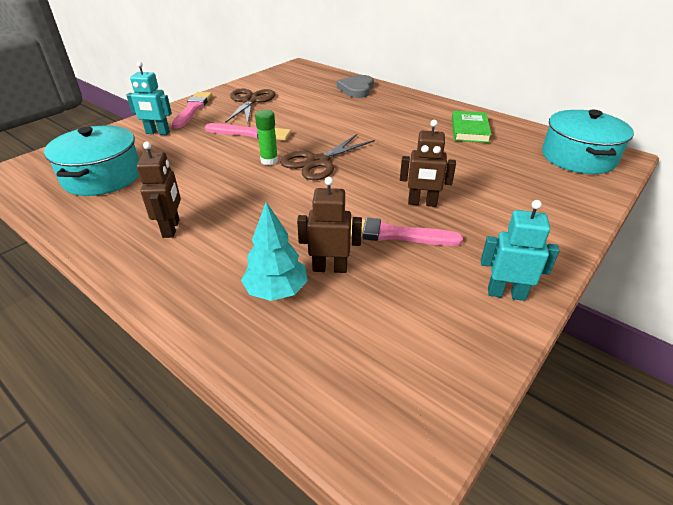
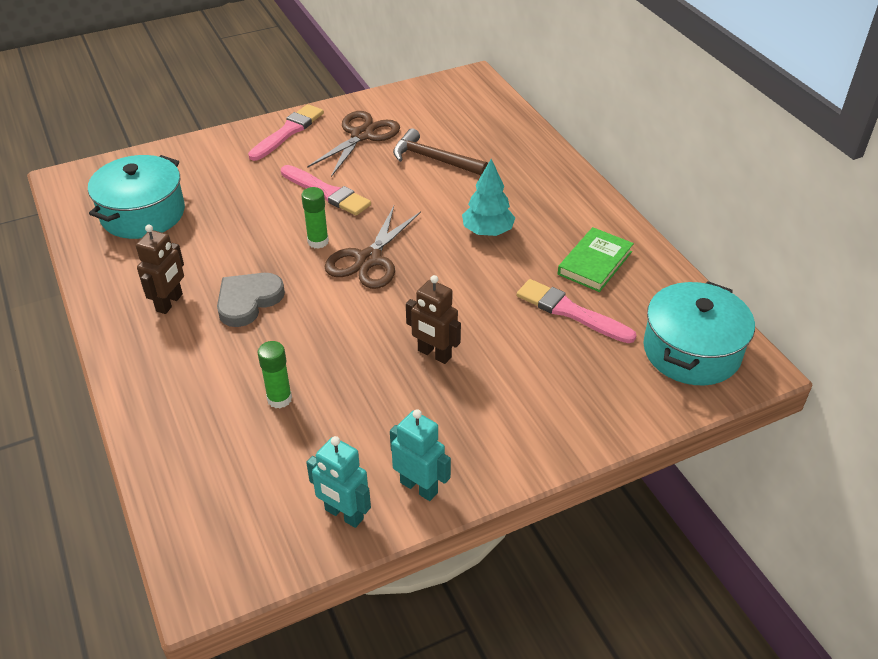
camera: 25 degrees right, 5 degrees up
turquoise robot [126,62,172,135] -> turquoise robot moved to [306,436,371,528]
turquoise tree [241,202,308,301] -> turquoise tree moved to [462,159,515,236]
brown scissors [280,134,375,180] -> brown scissors turned 45 degrees counterclockwise [324,206,421,289]
brown robot [297,177,362,273] -> green glue stick [258,341,292,408]
grey heart [337,75,374,98] -> grey heart moved to [217,273,285,327]
pink brush [351,218,463,246] -> pink brush moved to [516,279,637,343]
none -> brown hammer [393,128,488,175]

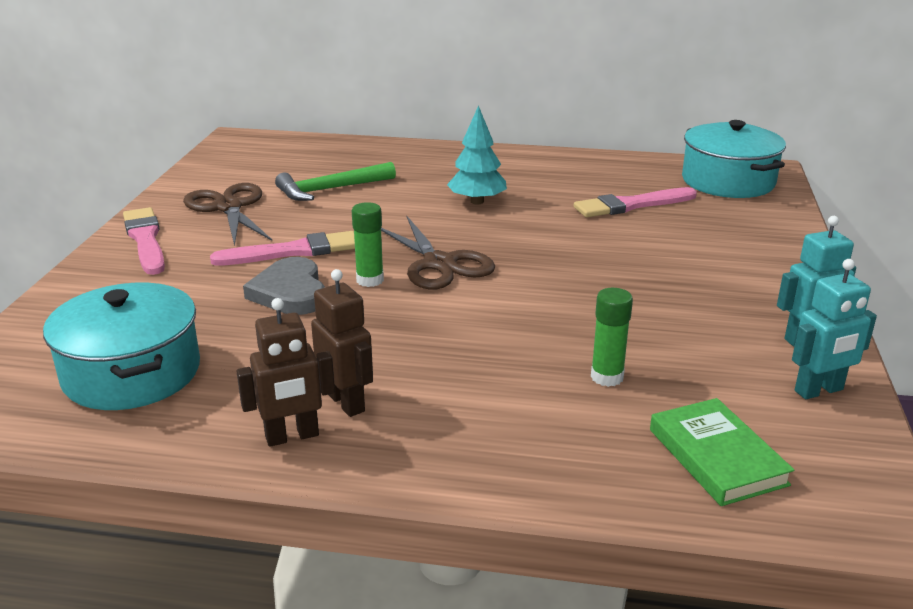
camera: 55 degrees left, 15 degrees down
grey heart [217,273,285,327] -> grey heart moved to [243,257,325,315]
brown hammer [393,128,488,175] -> green hammer [275,162,396,201]
brown robot [406,275,461,364] -> brown robot moved to [236,298,335,447]
green book [558,227,634,292] -> green book moved to [650,398,794,506]

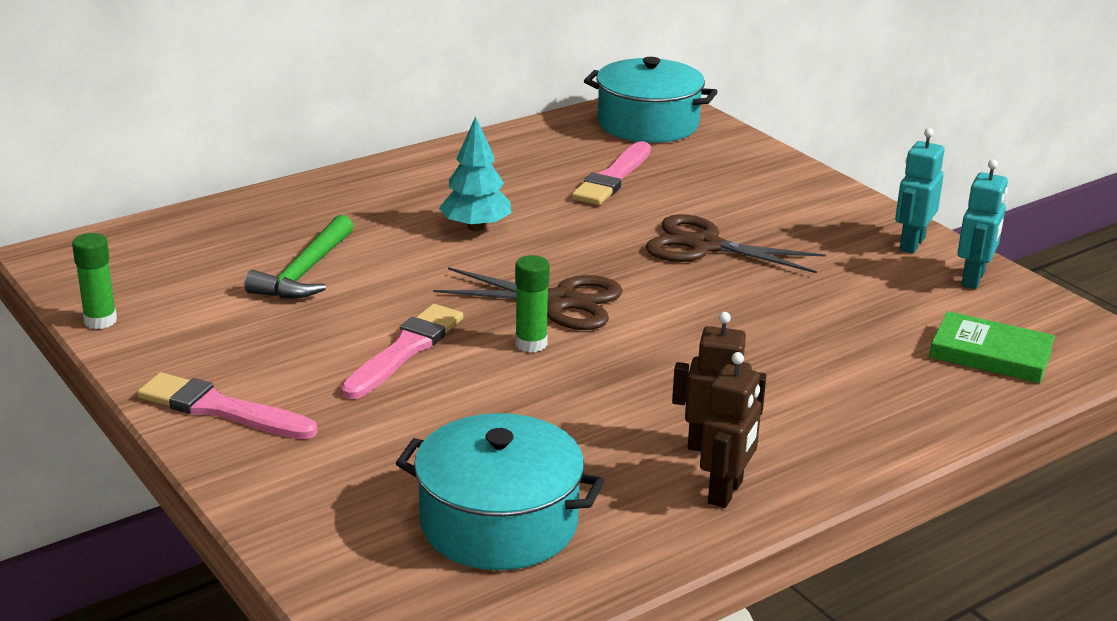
camera: 45 degrees left, 0 degrees up
brown scissors [183,183,272,246] -> brown scissors moved to [646,214,826,273]
grey heart [243,257,325,315] -> none
green glue stick [591,288,633,387] -> green glue stick moved to [72,233,117,329]

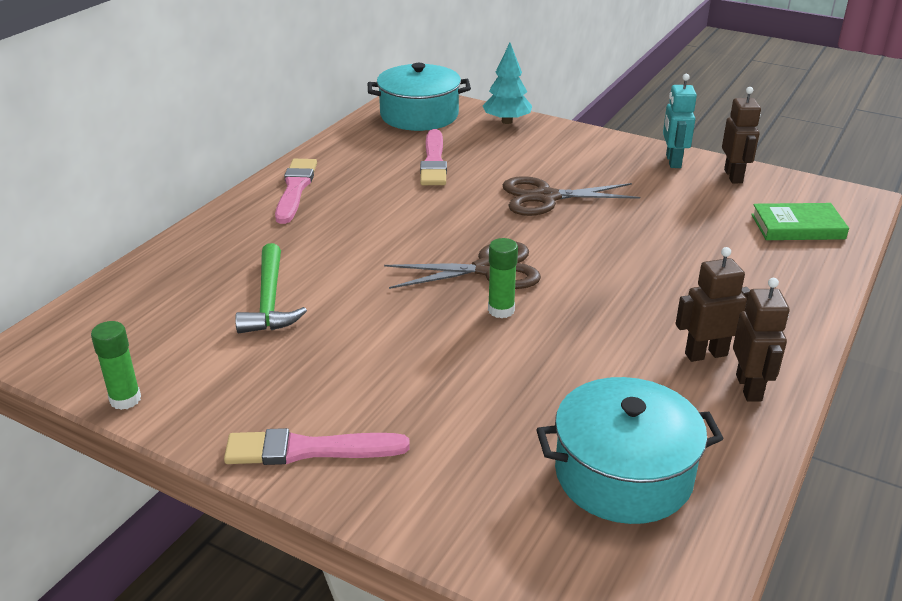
camera: 25 degrees left, 5 degrees up
pink brush [340,304,463,399] -> pink brush moved to [275,159,317,224]
turquoise tree [439,116,511,231] -> turquoise tree moved to [483,43,532,124]
turquoise robot [957,159,1008,289] -> brown robot [722,87,761,183]

